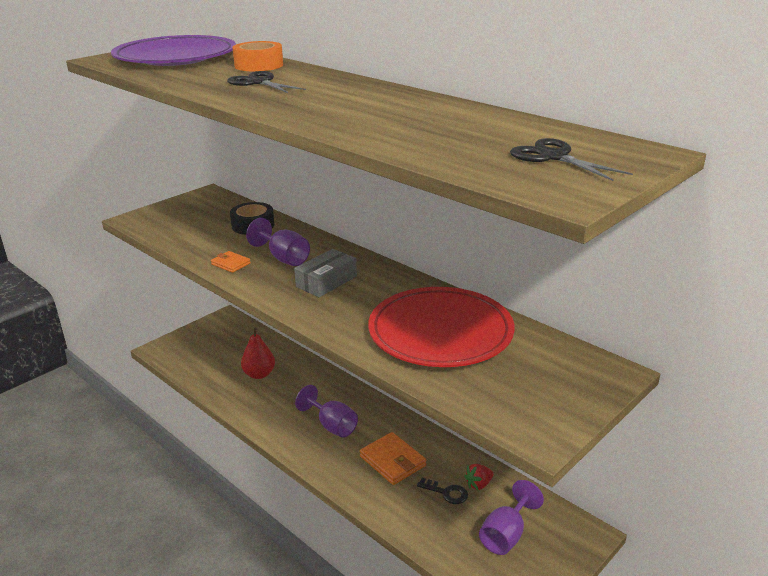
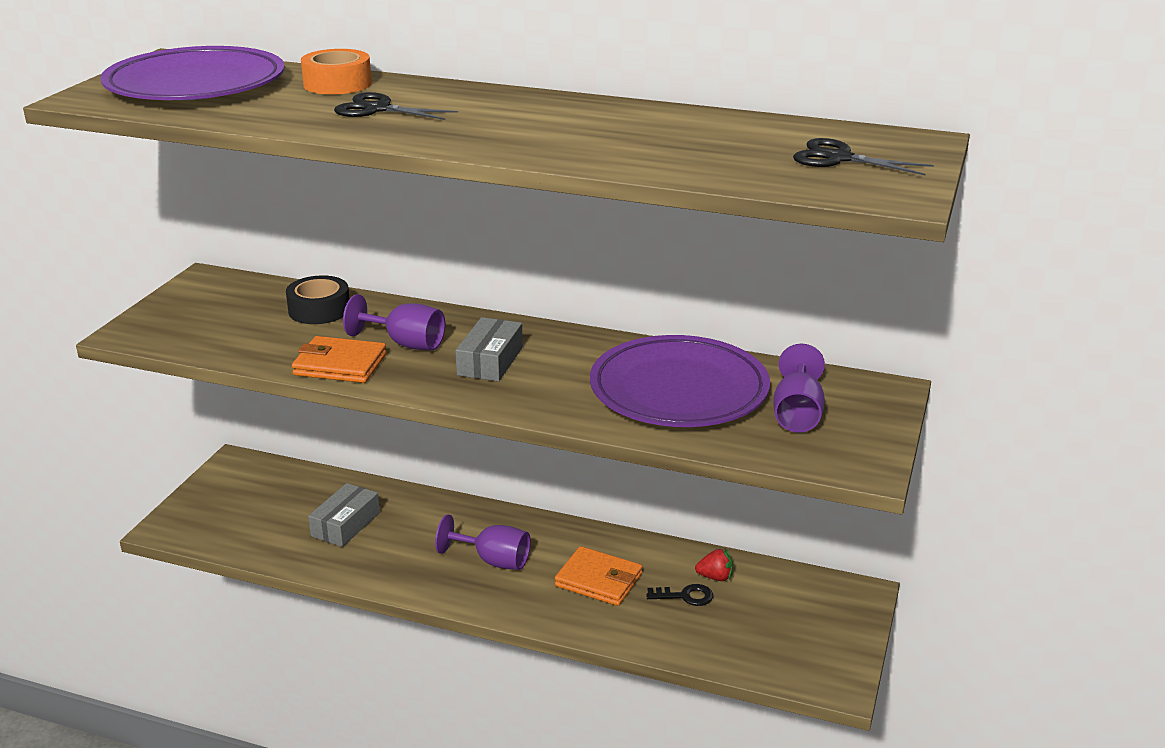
camera: 25 degrees left, 0 degrees up
orange wallet [211,251,251,273] -> orange wallet [292,336,387,383], size x1.74
red pear [241,328,275,379] -> grey box [308,483,380,547]
red plate [368,287,515,367] -> purple plate [590,335,770,427]
red strawberry [464,464,493,490] -> red strawberry turned 120 degrees counterclockwise [695,549,733,581]
purple goblet [479,480,544,555] -> purple goblet moved to [773,344,825,433]

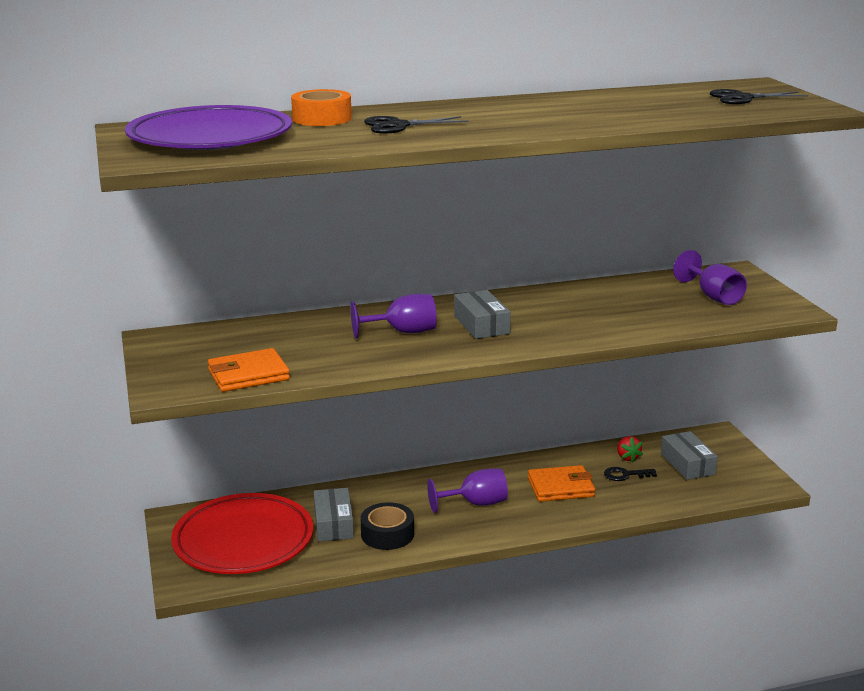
camera: 35 degrees left, 5 degrees down
black tape [286,275,349,324] -> black tape moved to [360,502,414,550]
orange wallet [292,336,387,383] -> orange wallet moved to [208,348,290,392]
purple plate [590,335,770,427] -> none
black key [646,584,713,606] -> black key turned 150 degrees counterclockwise [604,467,657,481]
red strawberry [695,549,733,581] -> red strawberry turned 105 degrees clockwise [617,436,643,463]
none -> red plate [171,493,313,574]
none -> grey box [661,431,718,480]

